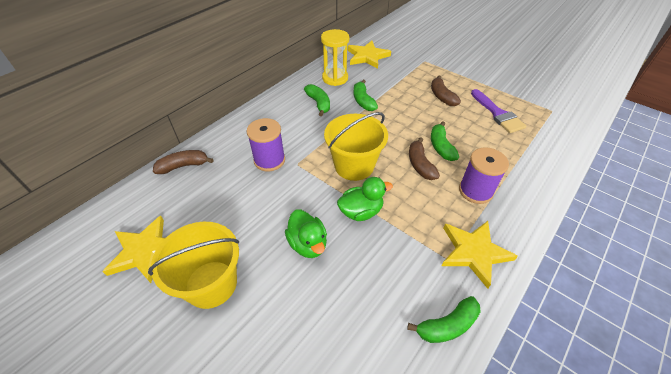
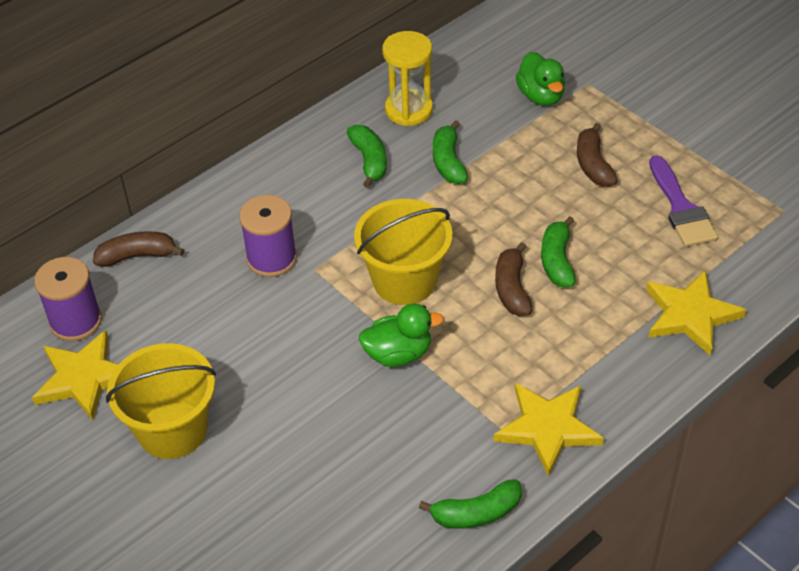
camera: 10 degrees right, 0 degrees up
green duck [285,209,327,258] -> green duck moved to [516,52,565,106]
yellow star [348,41,391,69] -> yellow star moved to [646,270,746,356]
purple spool [459,147,509,204] -> purple spool moved to [34,257,102,341]

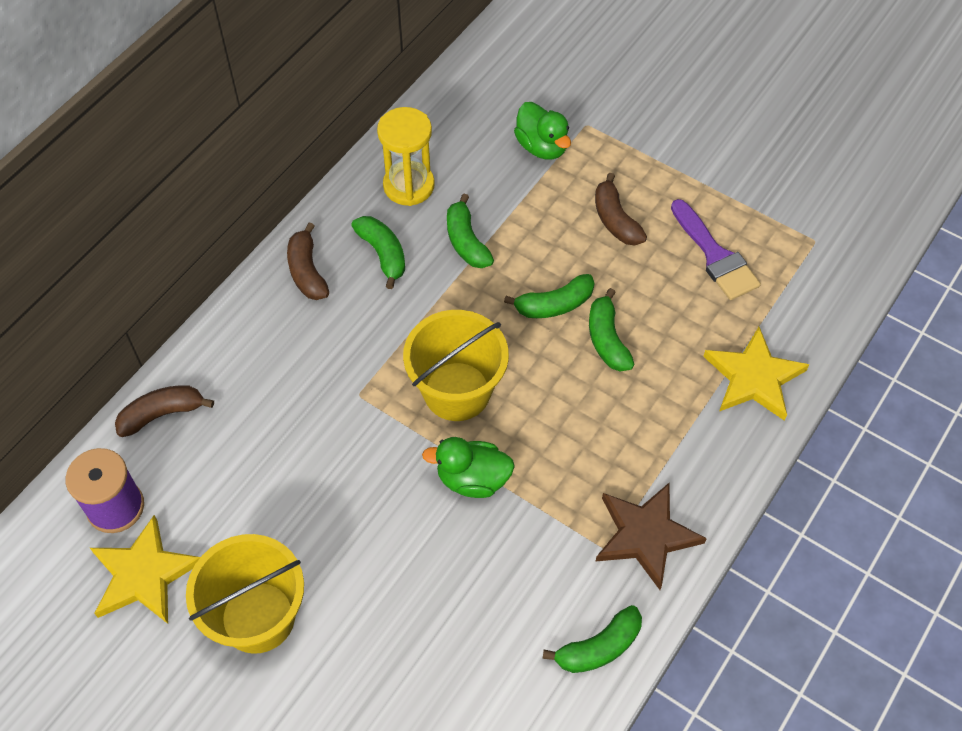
camera: 15 degrees left, 10 degrees up
purple spool [239,195,297,277] -> none
green duck [359,303,444,367] -> green duck turned 150 degrees counterclockwise [422,437,515,498]
yellow star [494,383,604,477] -> brown star [596,483,707,590]
brown banana [495,242,533,316] -> brown banana moved to [287,222,329,300]
none -> green banana [504,274,594,318]

